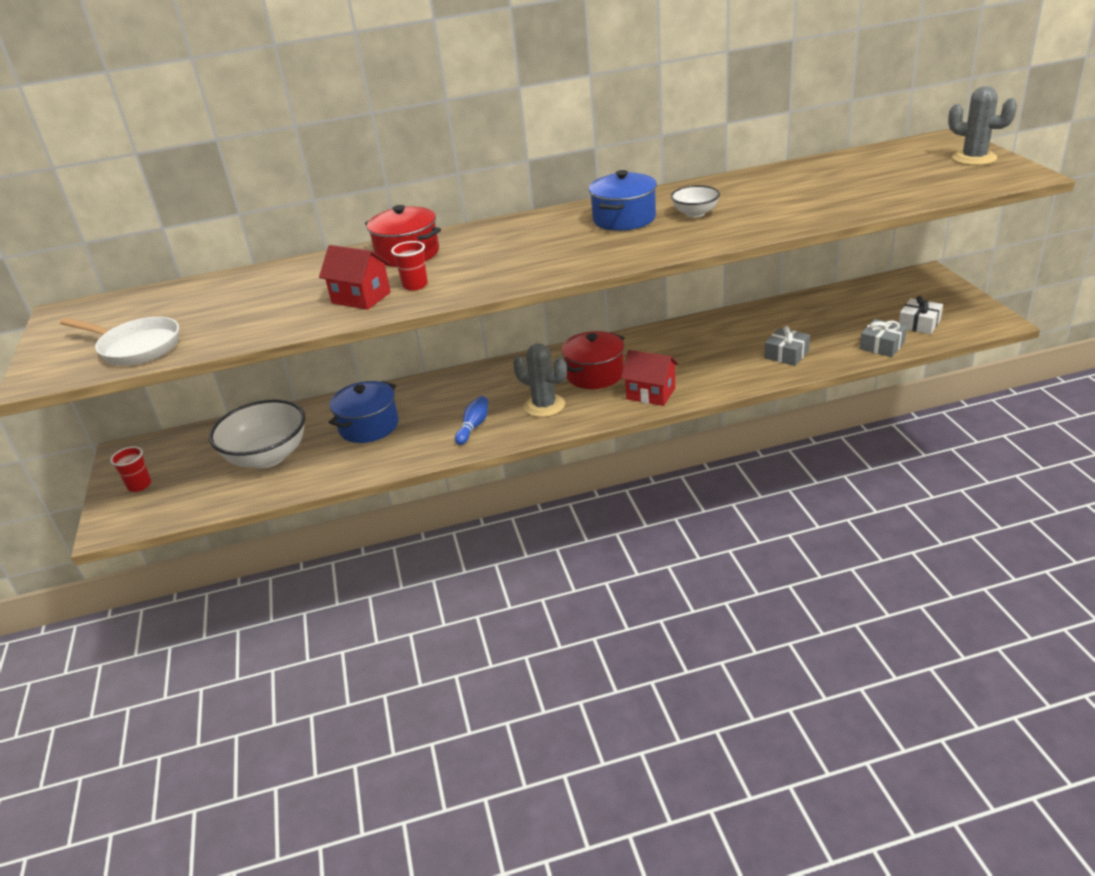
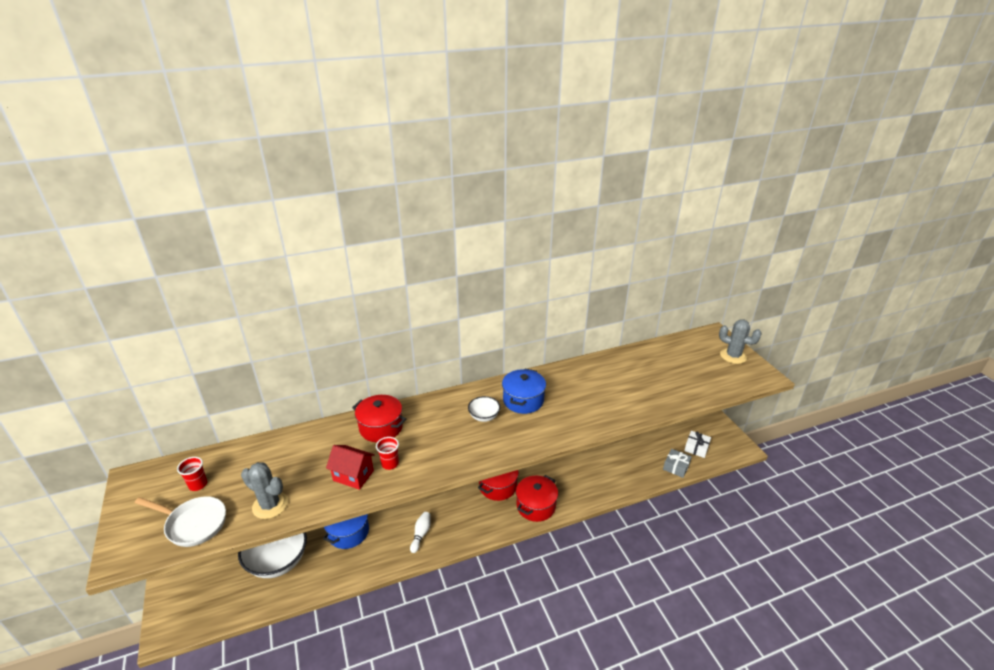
camera: 10 degrees left, 0 degrees up
red cup [110,446,151,492] -> red cup moved to [177,457,208,491]
blue bowling pin [455,396,488,445] -> white bowling pin [410,512,431,553]
grey cactus [513,343,567,417] -> grey cactus moved to [241,462,288,519]
red house [621,350,679,406] -> red pot [516,475,558,522]
white bowl [671,185,720,218] -> white bowl moved to [468,396,500,422]
grey gift [764,326,810,366] -> none

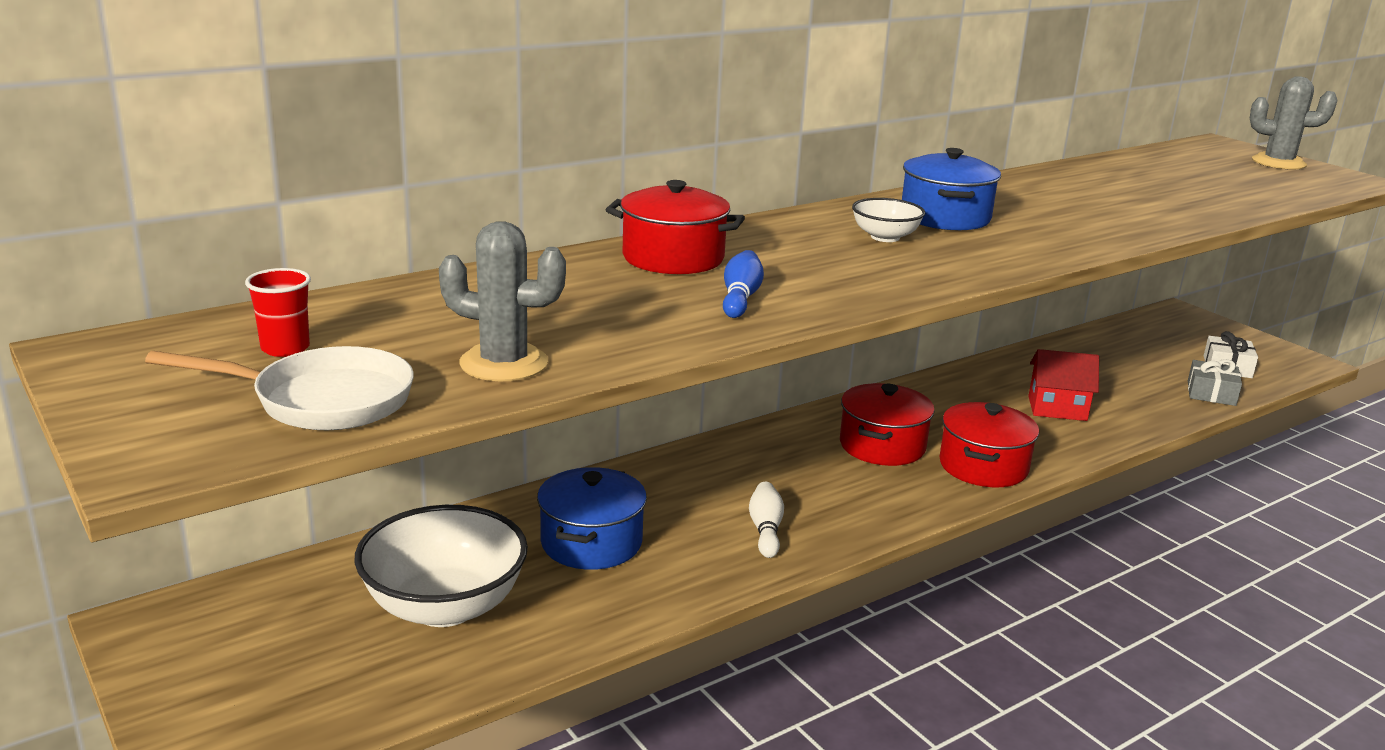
camera: 15 degrees left, 10 degrees down
red house [326,445,375,490] -> red house moved to [1028,349,1099,421]
red cup [376,437,399,470] -> blue bowling pin [723,250,764,318]

